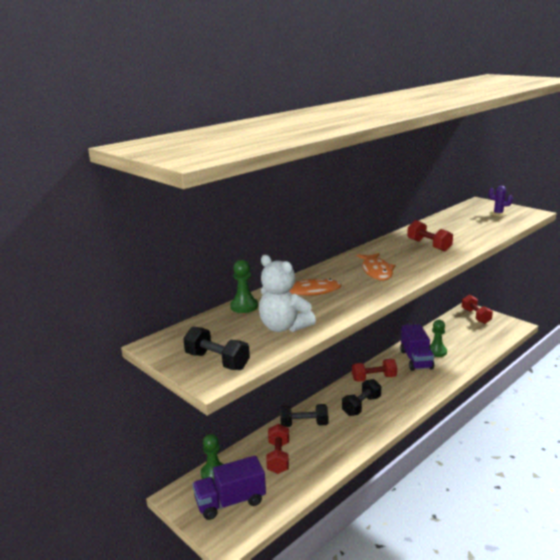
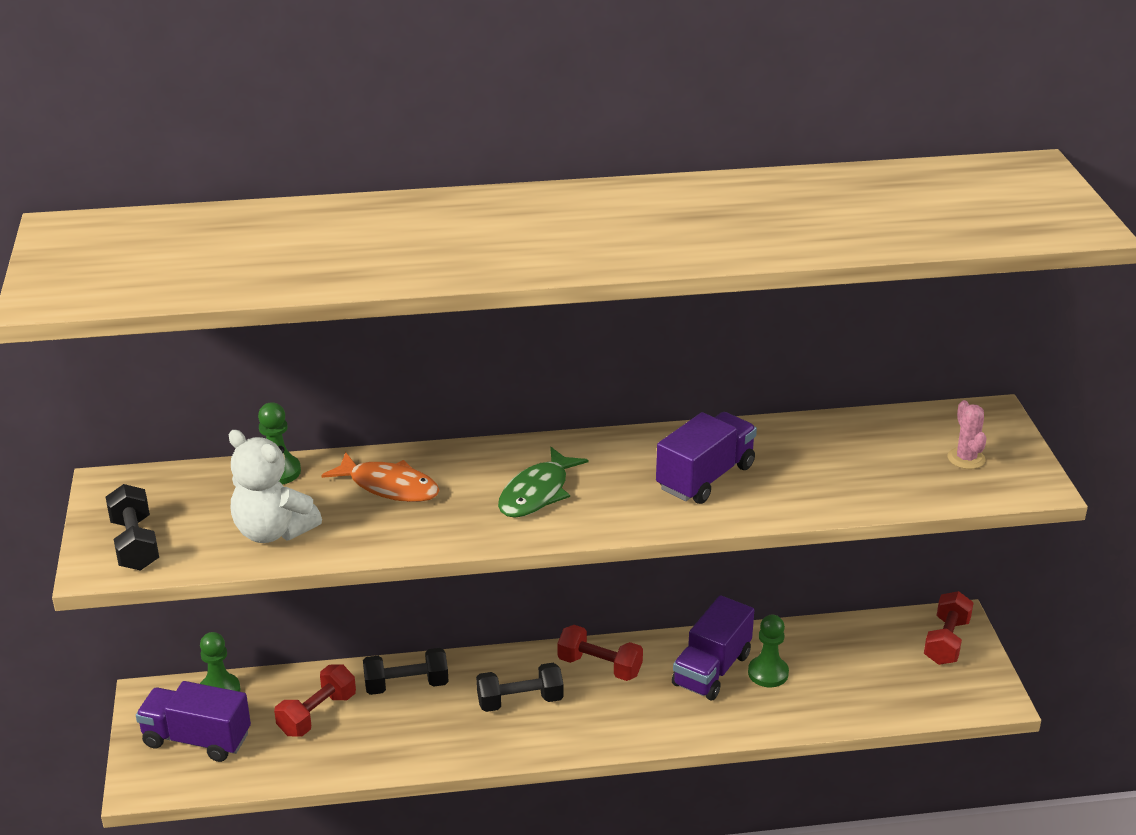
camera: 35 degrees right, 10 degrees up
white teddy bear [259,255,316,332] -> white teddy bear turned 45 degrees counterclockwise [228,430,322,543]
black dumbbell [280,404,328,427] -> black dumbbell turned 45 degrees counterclockwise [363,648,449,695]
orange fish [357,253,396,281] -> green fish [498,447,588,518]
red dumbbell [407,220,453,252] -> purple truck [656,412,757,504]
purple cactus [488,186,513,216] -> pink cactus [948,400,986,469]

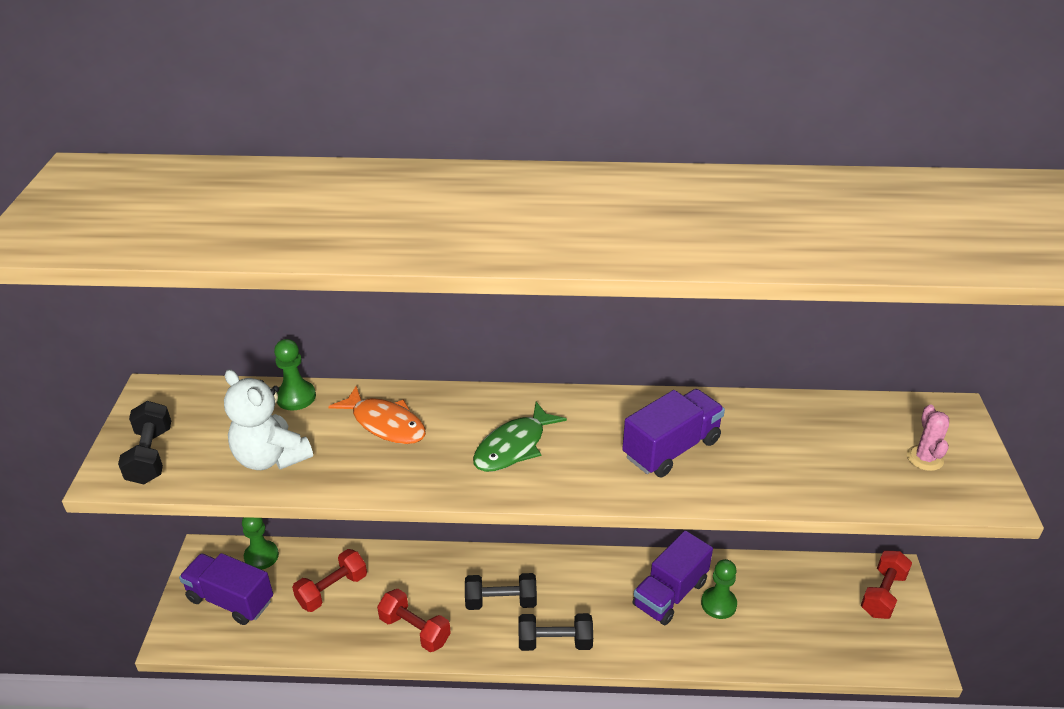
camera: 10 degrees right, 5 degrees up
black dumbbell [363,648,449,695] -> black dumbbell moved to [519,613,593,651]
red dumbbell [557,625,643,681] -> red dumbbell moved to [377,589,451,652]

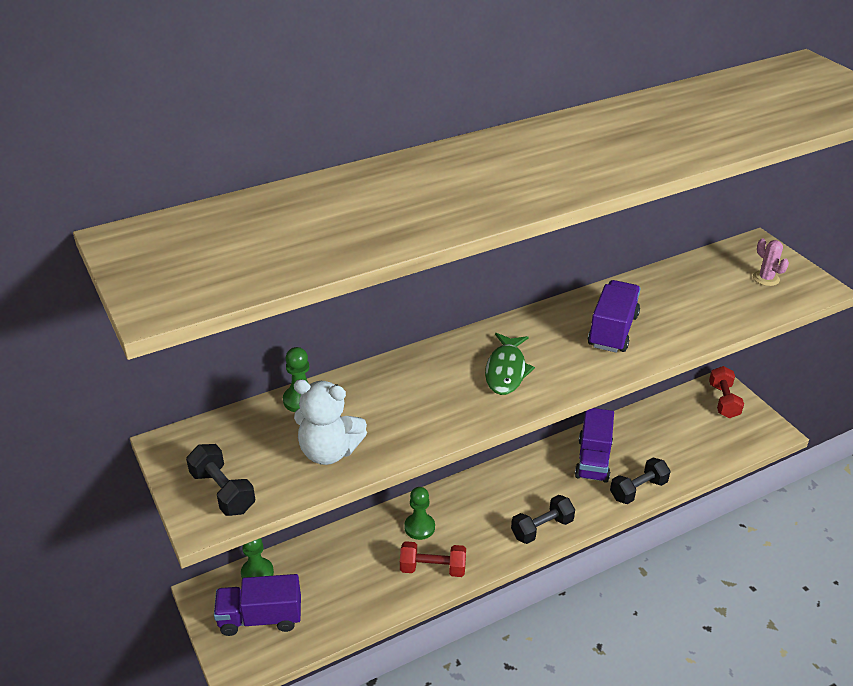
camera: 30 degrees left, 0 degrees up
red dumbbell [292,549,367,612] -> none
orange fish [328,386,426,444] -> none
black dumbbell [465,573,537,610] -> black dumbbell moved to [610,457,671,504]
green pawn [701,559,737,619] -> green pawn moved to [404,487,435,540]

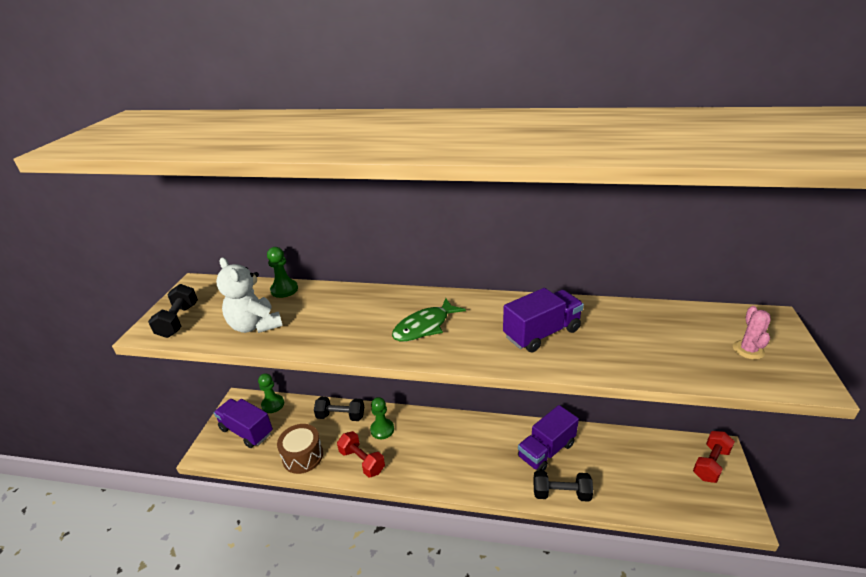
camera: 40 degrees right, 5 degrees down
black dumbbell [511,495,575,544] -> black dumbbell moved to [314,397,364,421]
none -> brown drum [277,424,323,474]

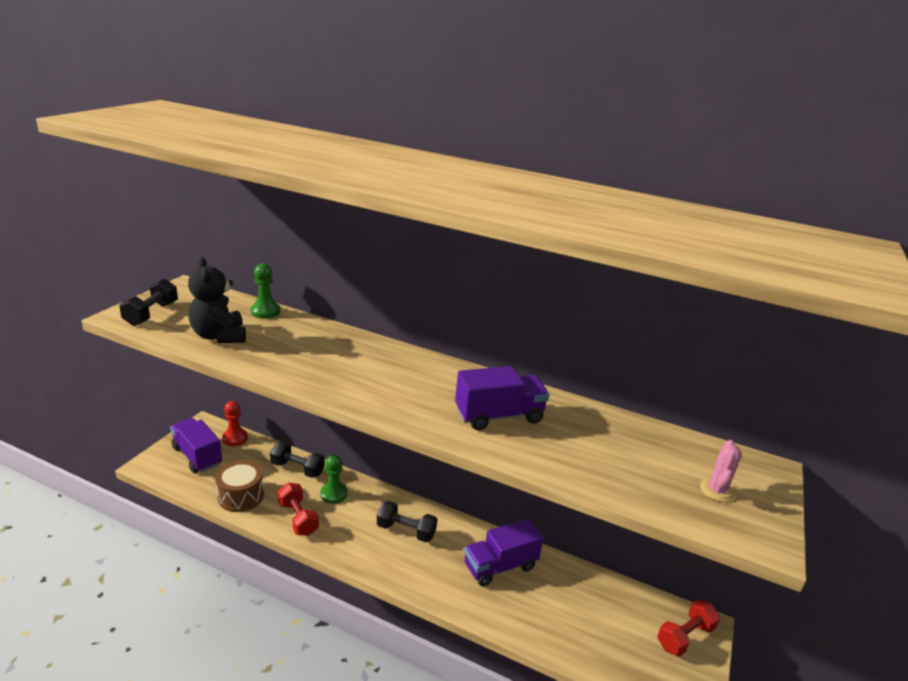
camera: 10 degrees right, 5 degrees down
white teddy bear [216,257,283,333] -> black teddy bear [188,257,246,343]
green pawn [258,373,284,413] -> red pawn [222,401,248,446]
green fish [392,298,466,341] -> none
black dumbbell [533,471,593,502] -> black dumbbell moved to [377,501,437,542]

